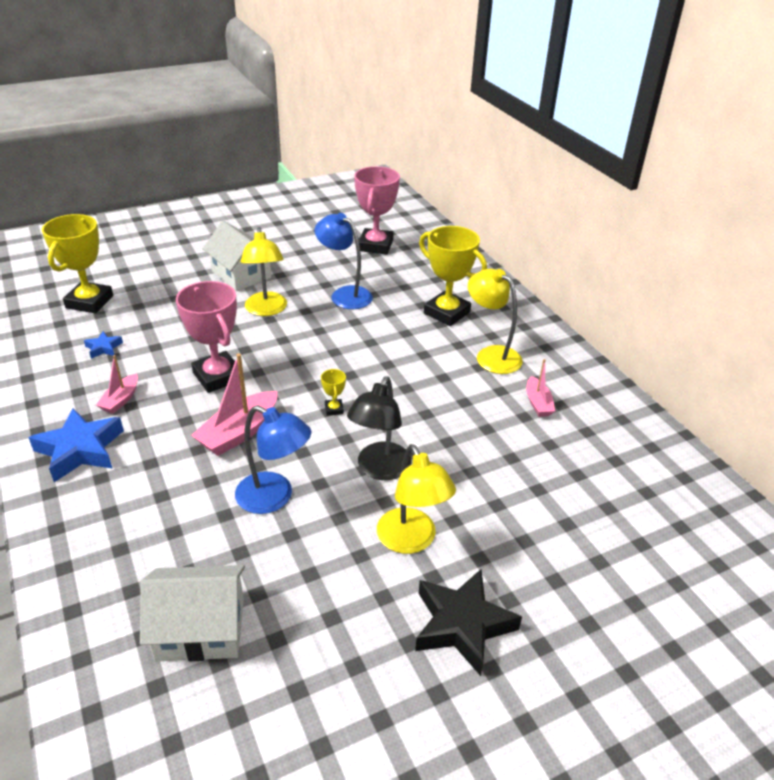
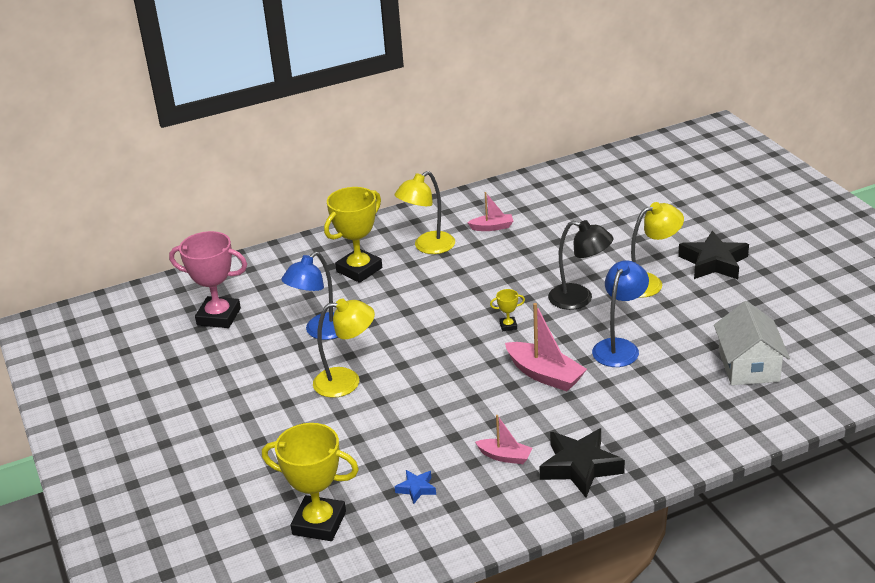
camera: 85 degrees left, 5 degrees down
blue star [28,408,124,482] -> black star [540,428,625,498]
pink trophy [176,281,237,393] -> none
white house [203,221,271,291] -> none

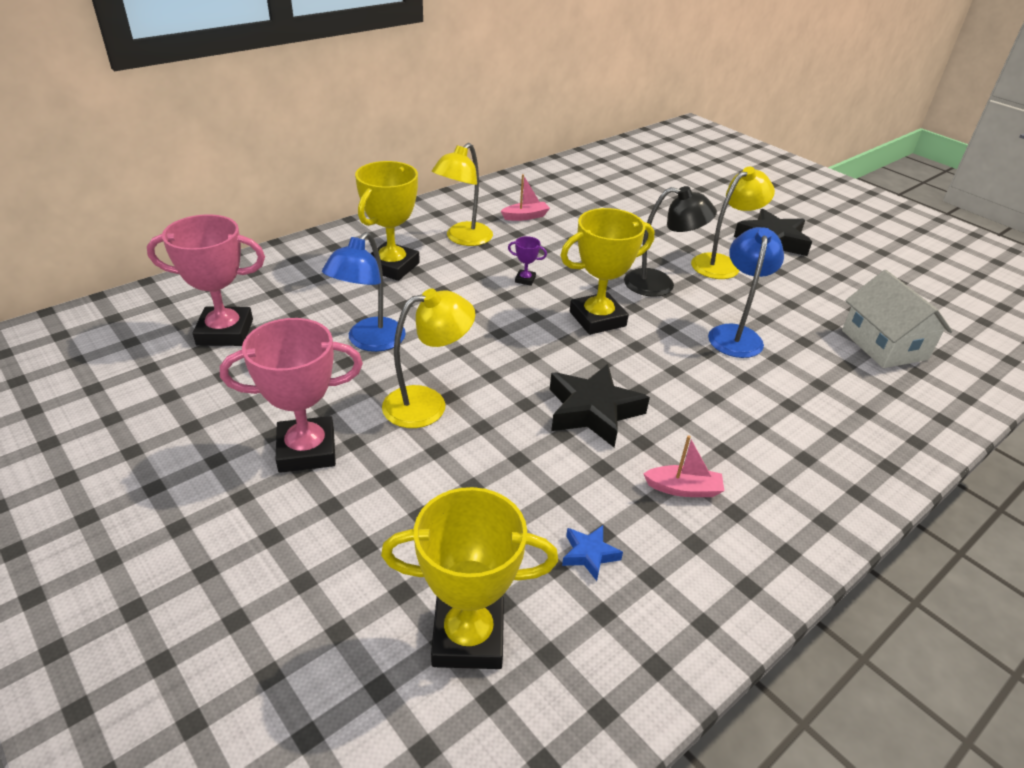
camera: 20 degrees left, 5 degrees up
yellow trophy [490,289,525,331] -> yellow trophy [560,208,654,335], size x2.35
pink boat [505,303,587,391] -> none
black star [540,428,625,498] -> black star moved to [550,364,650,447]
none -> pink trophy [220,318,363,473]
none -> purple trophy [508,236,547,286]

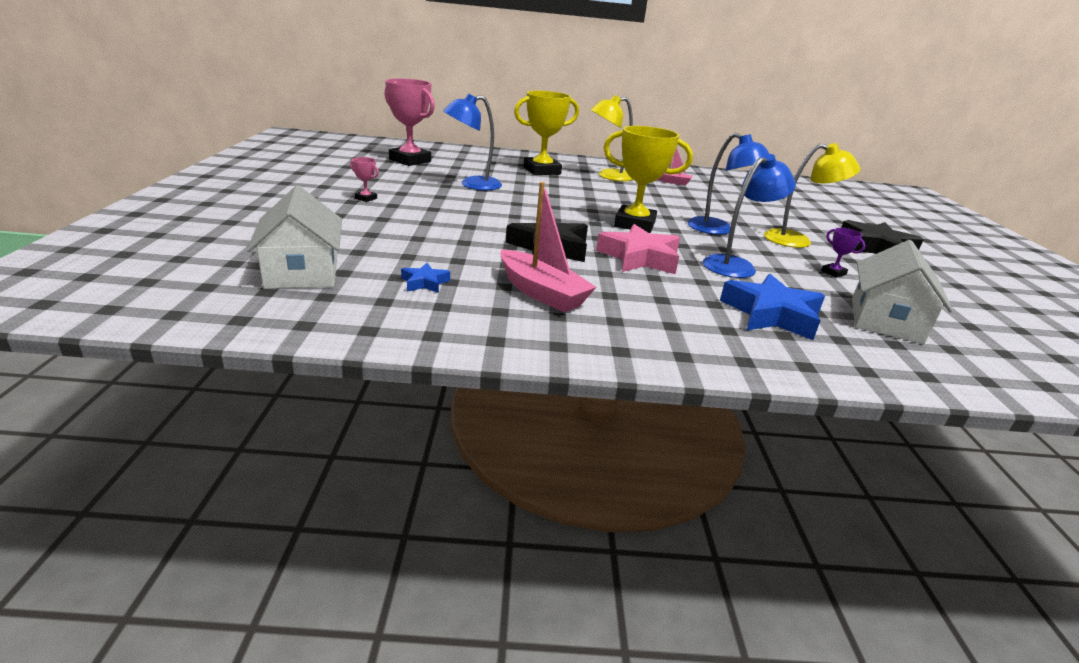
camera: 40 degrees right, 10 degrees down
pink trophy [220,318,363,473] -> pink trophy [350,157,379,202], size x0.42
yellow trophy [381,487,558,669] -> white house [247,185,342,289]
yellow lamp [382,289,475,428] -> none
purple trophy [508,236,547,286] -> purple trophy moved to [821,228,865,278]
black lamp [624,186,717,297] -> blue lamp [688,133,769,235]
pink boat [643,435,724,497] -> pink boat [500,182,597,312], size x1.71
none -> pink star [596,224,680,274]
none -> blue star [720,274,825,340]

